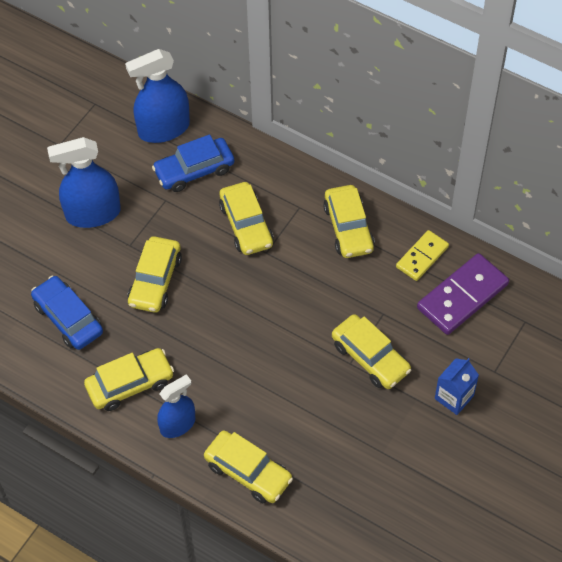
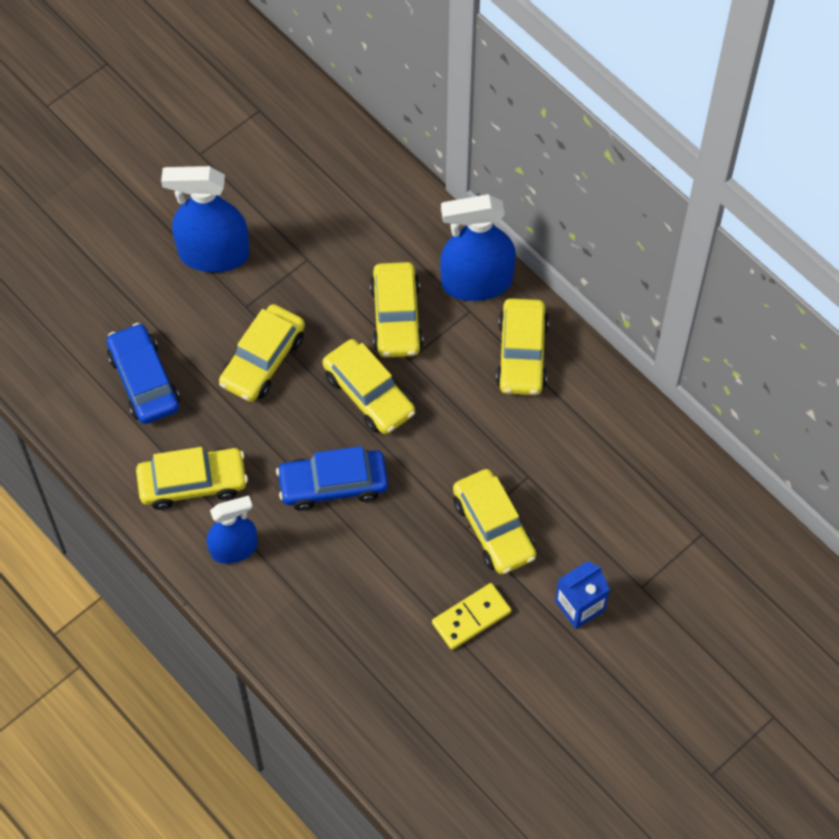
camera: 15 degrees right, 5 degrees up
blue spray bottle [125,49,190,143] -> blue spray bottle moved to [440,194,516,301]
blue car [152,134,234,192] -> blue car moved to [276,446,388,511]
yellow car [204,431,293,503] -> yellow car moved to [322,339,415,435]
yellow domino [396,230,449,281] -> yellow domino moved to [432,583,511,650]
purple domino [417,253,509,335] -> none

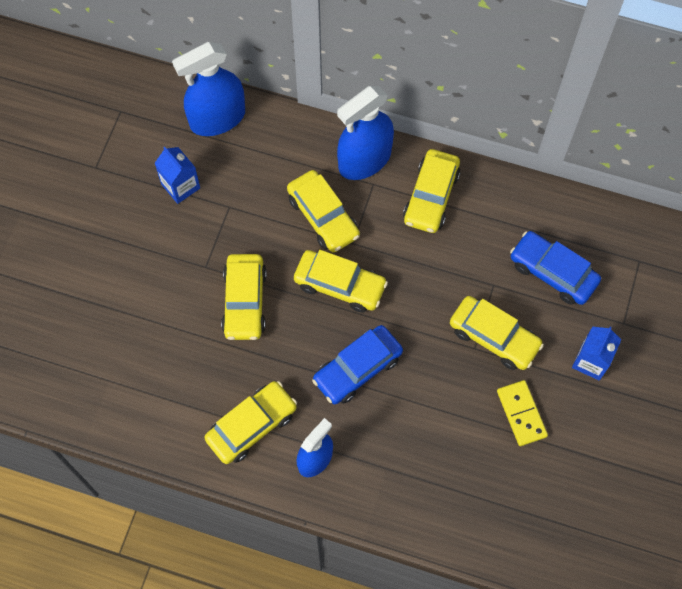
camera: 30 degrees left, 5 degrees up
blue car [107,323,180,424] -> blue car moved to [510,231,601,305]
blue spray bottle [161,166,250,272] -> blue spray bottle moved to [172,42,245,136]
yellow domino [432,583,511,650] -> yellow domino turned 45 degrees counterclockwise [497,380,548,446]
yellow car [496,298,549,395] -> yellow car turned 45 degrees clockwise [403,149,460,233]
none -> blue carton [154,146,200,204]

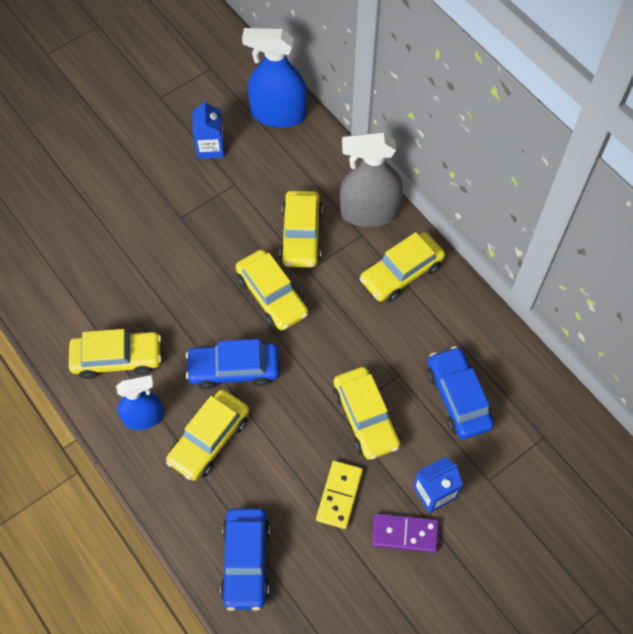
camera: 35 degrees right, 5 degrees down
yellow car [221,254,267,340] -> yellow car moved to [166,390,249,481]
blue spray bottle [337,86,394,180] -> grey spray bottle [340,132,403,227]
none -> blue car [220,508,270,611]
none -> purple domino [372,513,439,553]

